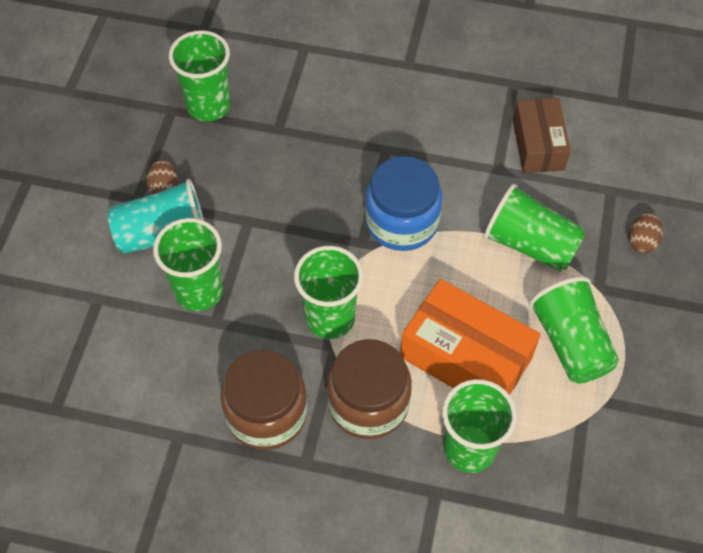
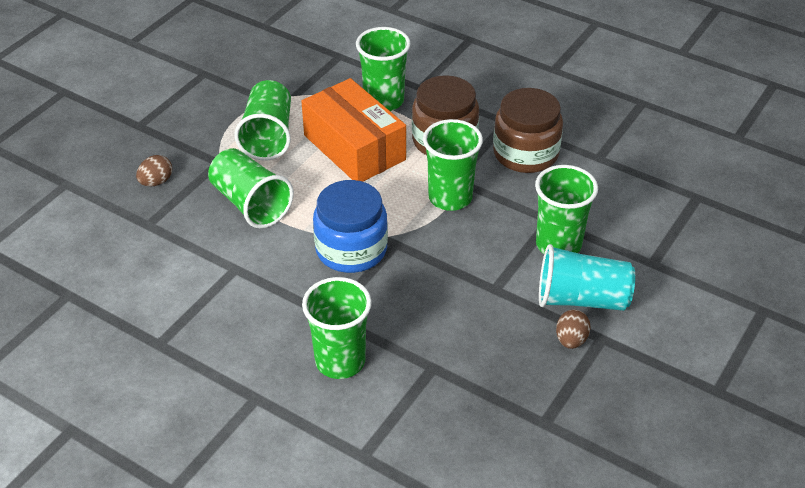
camera: 160 degrees left, 15 degrees down
green cup [169,30,231,122] -> green cup moved to [302,277,372,379]
brown box [513,98,571,173] -> none

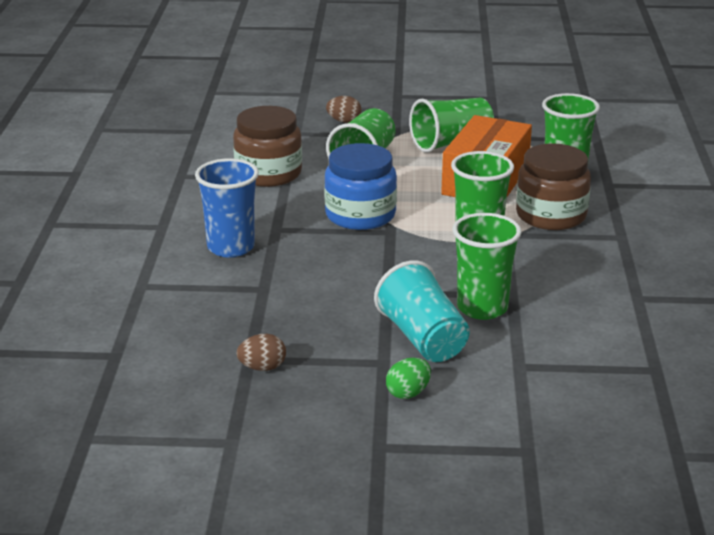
camera: 60 degrees right, 15 degrees down
green cup [302,277,372,379] -> blue cup [195,158,259,257]
brown jar [493,88,563,173] -> brown jar moved to [233,106,302,187]
brown egg [556,309,591,349] -> brown egg moved to [237,334,286,371]
none -> green egg [386,358,431,399]

